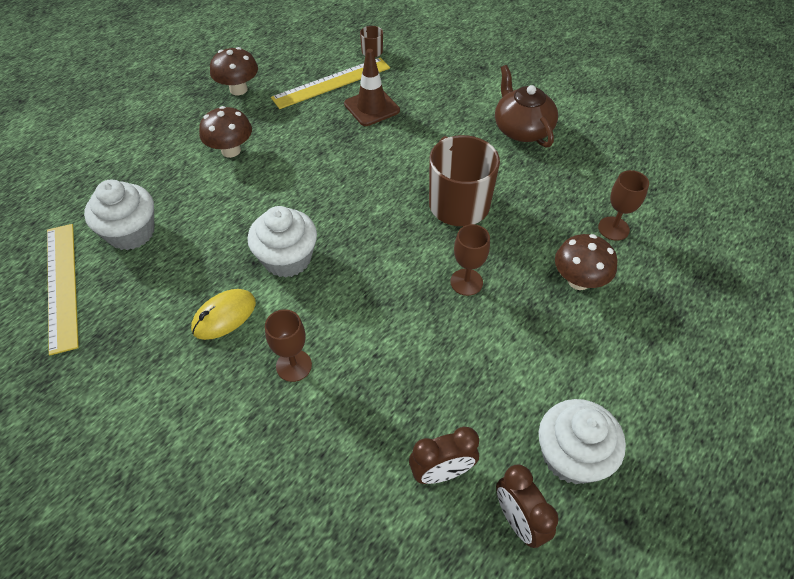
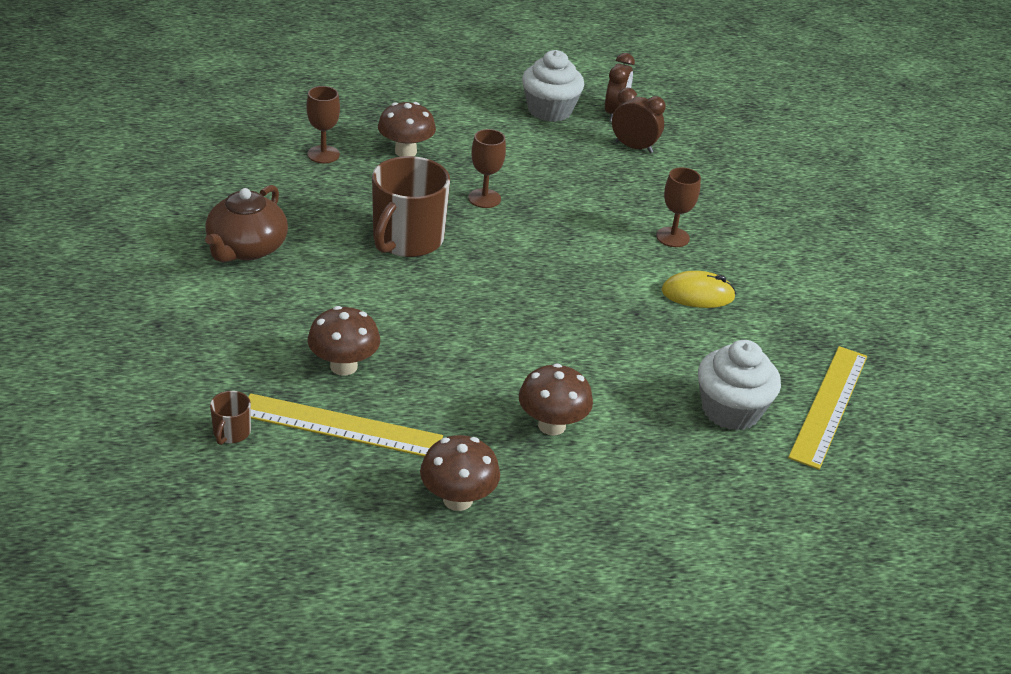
camera: 140 degrees left, 15 degrees down
white cupcake [248,206,317,278] -> none
brown traffic cone [344,49,400,126] -> brown mushroom [308,306,380,376]

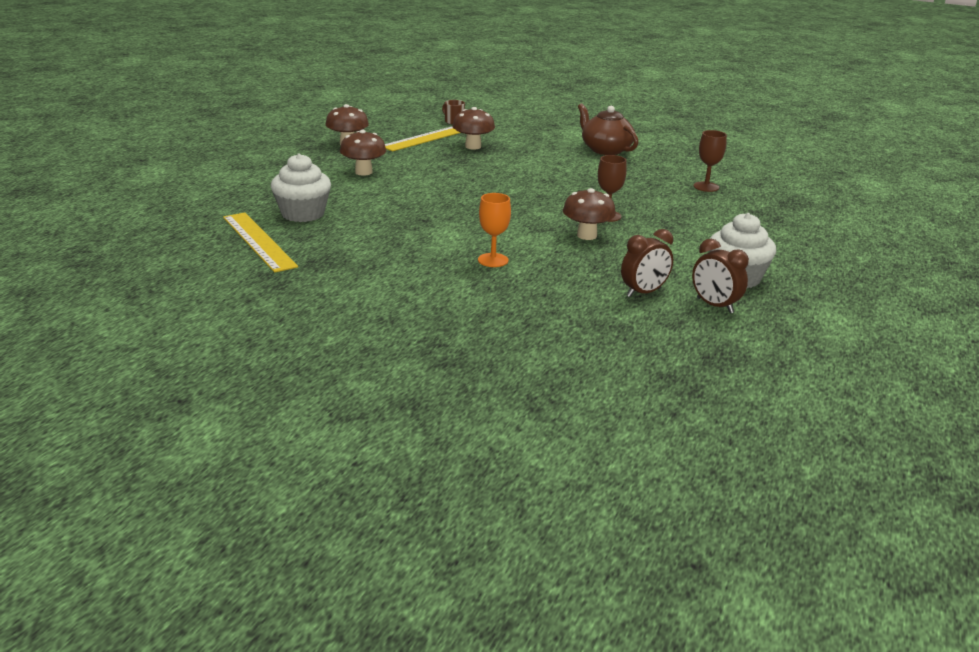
camera: 125 degrees right, 10 degrees down
brown mug [372,156,450,257] -> none
brown mushroom [378,102,436,157] -> brown mushroom moved to [563,188,616,240]
brown goblet [656,167,701,247] -> orange goblet [478,193,511,267]
yellow mouse [662,271,736,308] -> none

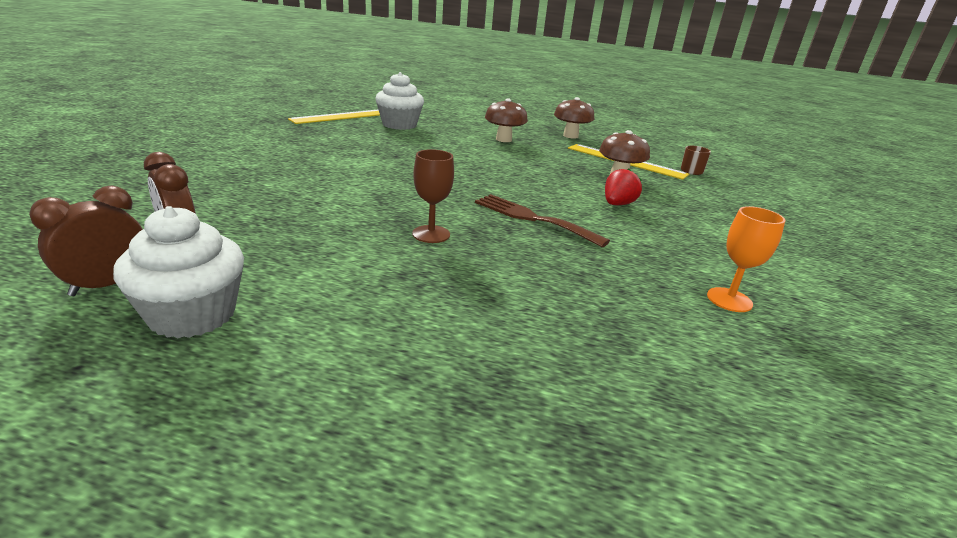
camera: 80 degrees right, 0 degrees up
orange goblet [478,193,511,267] -> orange goblet moved to [707,206,785,312]
brown mushroom [563,188,616,240] -> none
brown teapot [578,103,638,155] -> none
brown goblet [694,130,727,192] -> none
none -> brown fork [475,194,610,247]
none -> red strawberry [605,168,642,205]

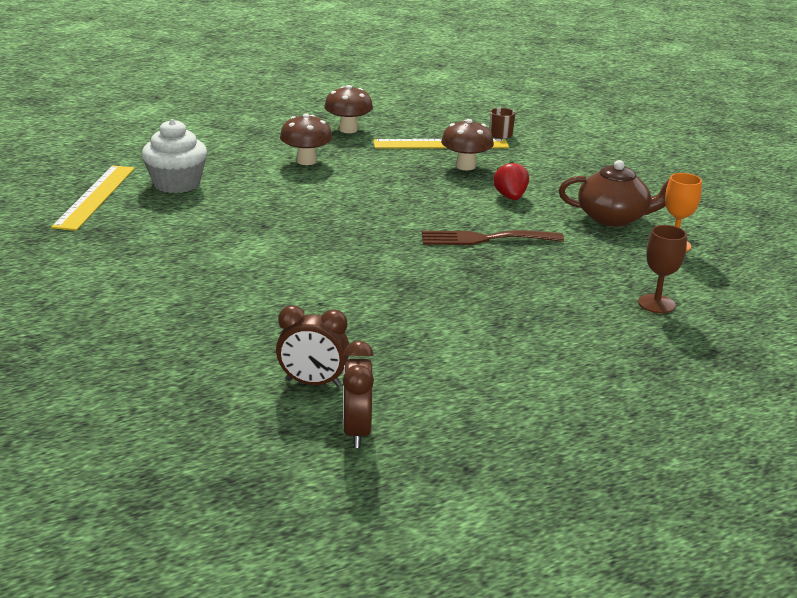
camera: 40 degrees left, 0 degrees up
white cupcake [113,206,244,339] -> none
brown goblet [412,149,454,243] -> brown goblet moved to [638,225,687,313]
none -> brown teapot [559,160,669,227]

